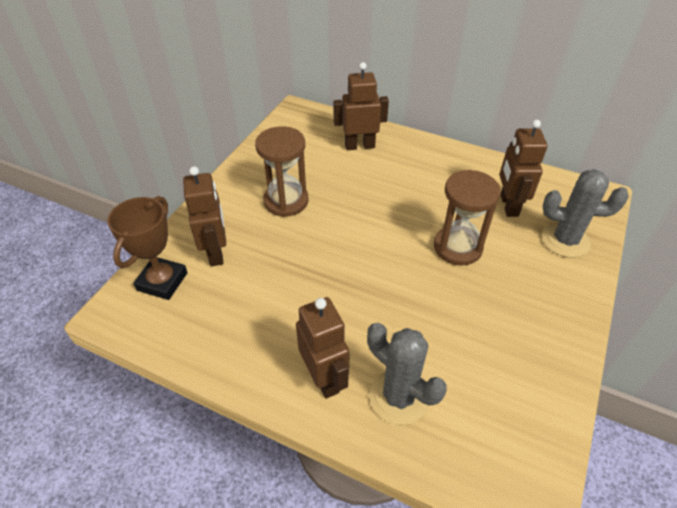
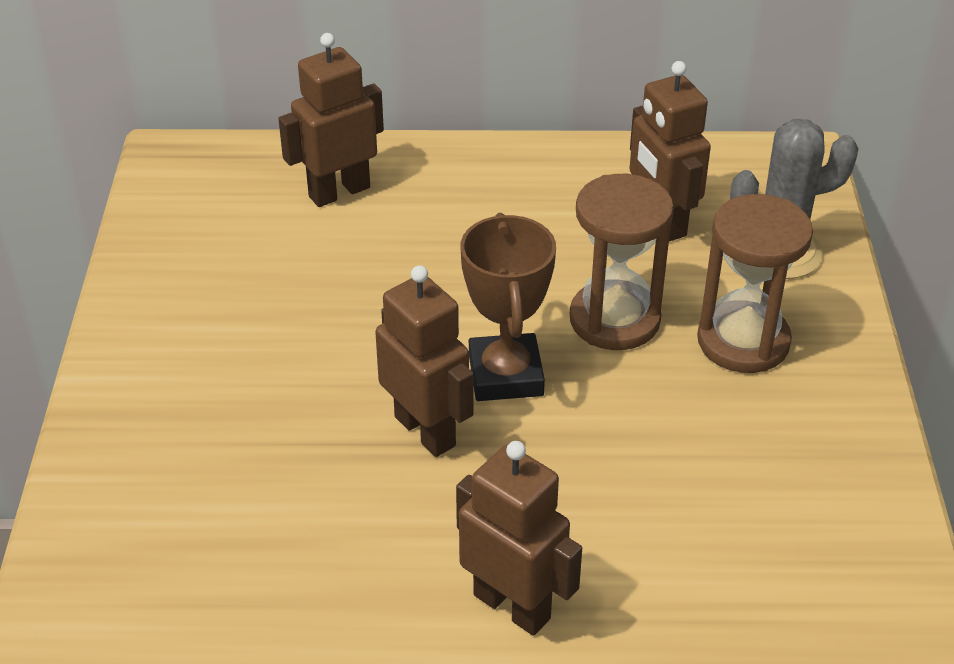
camera: 25 degrees left, 5 degrees down
brown trophy [107,196,188,300] -> brown trophy moved to [461,213,556,401]
brown robot [183,166,226,266] -> brown robot moved to [375,265,474,457]
brown hourglass [255,126,309,217] -> brown hourglass moved to [697,194,813,373]
grey cactus [367,323,447,425] -> none

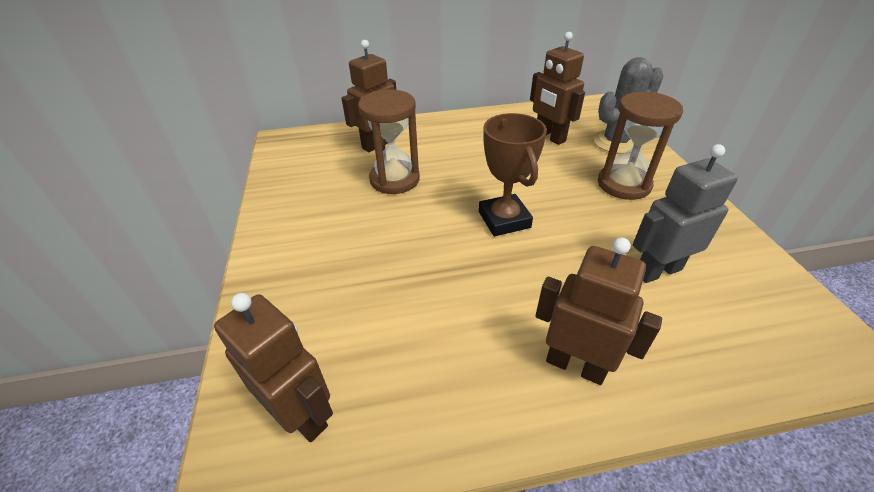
camera: 10 degrees left, 0 degrees up
brown robot [375,265,474,457] -> brown robot moved to [214,293,333,442]
brown hourglass [570,174,674,350] -> brown hourglass moved to [358,90,420,194]
none -> grey robot [633,144,738,283]

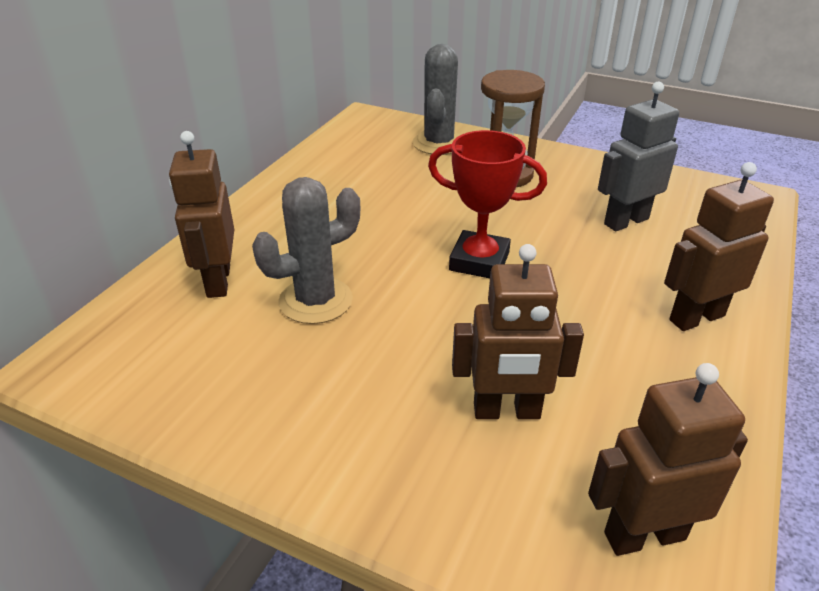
camera: 55 degrees left, 5 degrees down
brown hourglass [358,90,420,194] -> grey cactus [252,177,360,324]
brown trophy [479,113,547,236] -> red trophy [428,130,547,278]
brown robot [530,32,585,145] -> brown robot moved to [452,244,584,419]
grey robot [633,144,738,283] -> grey robot turned 45 degrees clockwise [598,82,679,232]

